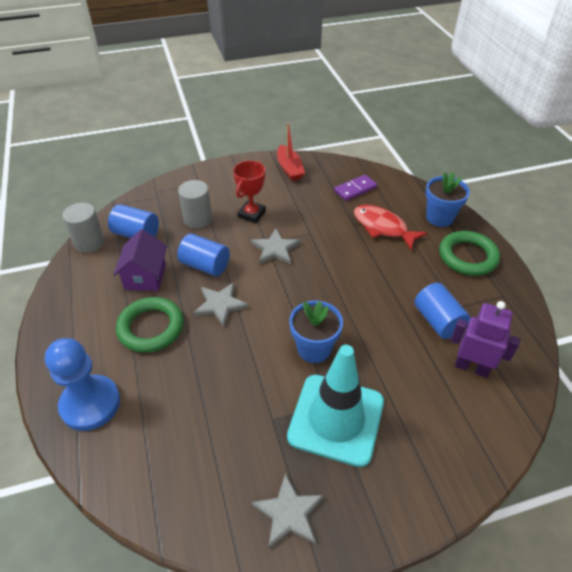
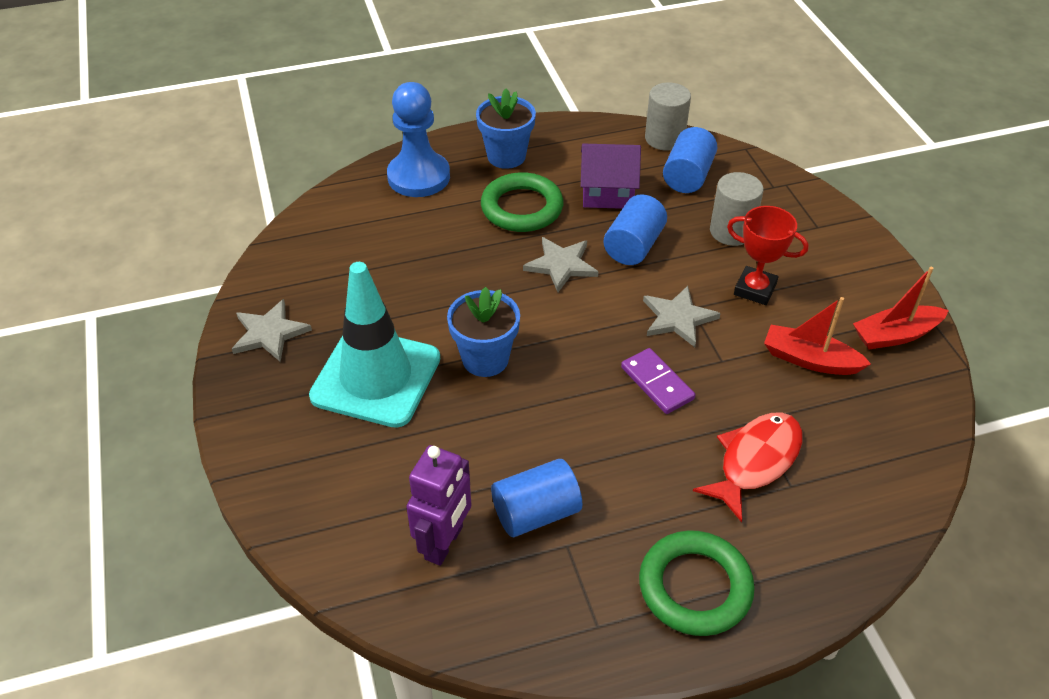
camera: 90 degrees right, 0 degrees up
purple domino [334,175,377,201] -> purple domino moved to [621,348,696,414]
blue flower pot [425,172,470,227] -> blue flower pot moved to [476,89,536,169]
none -> red boat [764,297,871,375]

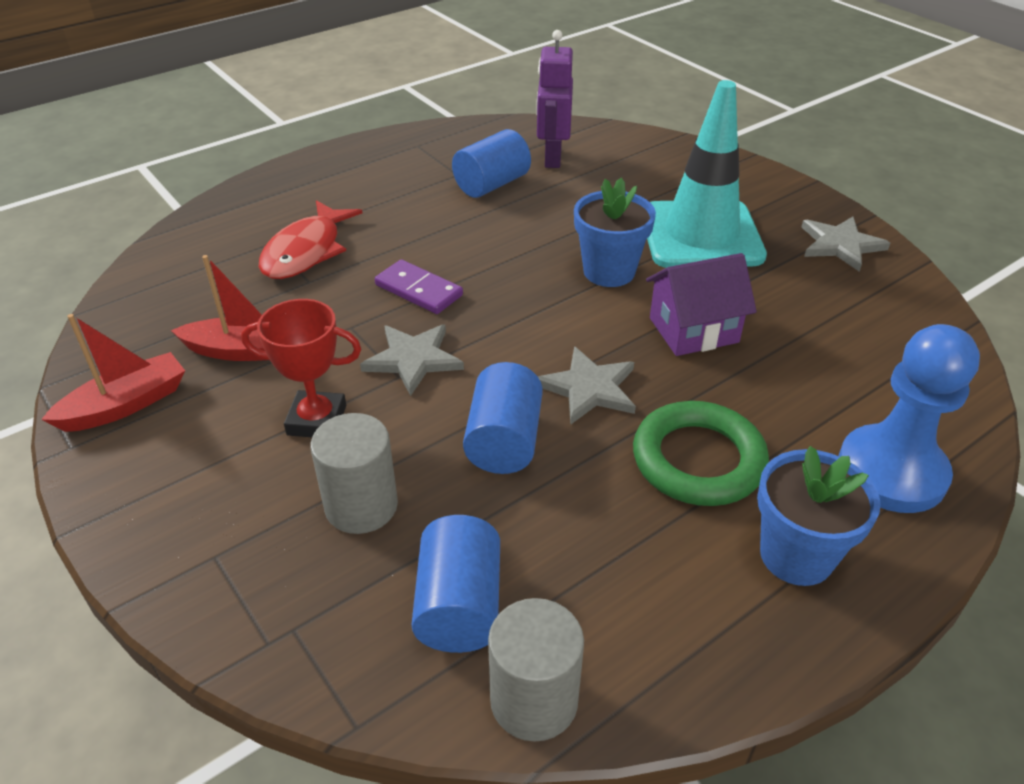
camera: 160 degrees right, 5 degrees down
purple house [581,144,641,209] -> purple house moved to [646,253,757,356]
green ring [639,530,755,636] -> none

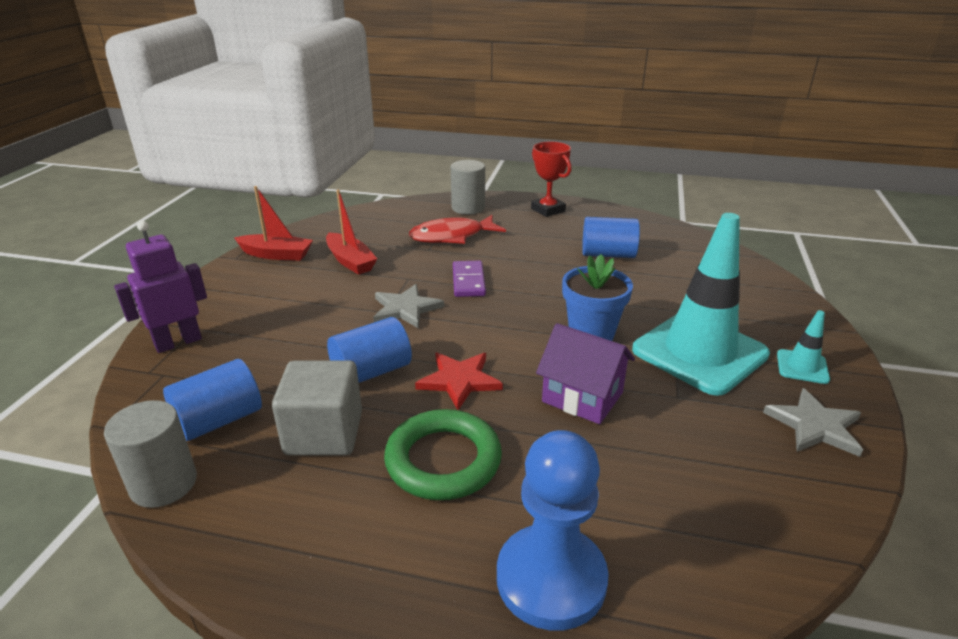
camera: 50 degrees right, 10 degrees down
red trophy [241,299,361,437] -> red trophy moved to [531,141,571,217]
grey cylinder [310,413,398,534] -> grey cylinder moved to [451,160,485,214]
purple robot [536,30,573,168] -> purple robot moved to [114,221,207,353]
grey star [538,346,636,425] -> red star [415,352,503,410]
blue flower pot [757,446,881,586] -> none
none -> grey cube [272,360,362,456]
none -> turquoise traffic cone [777,310,830,384]

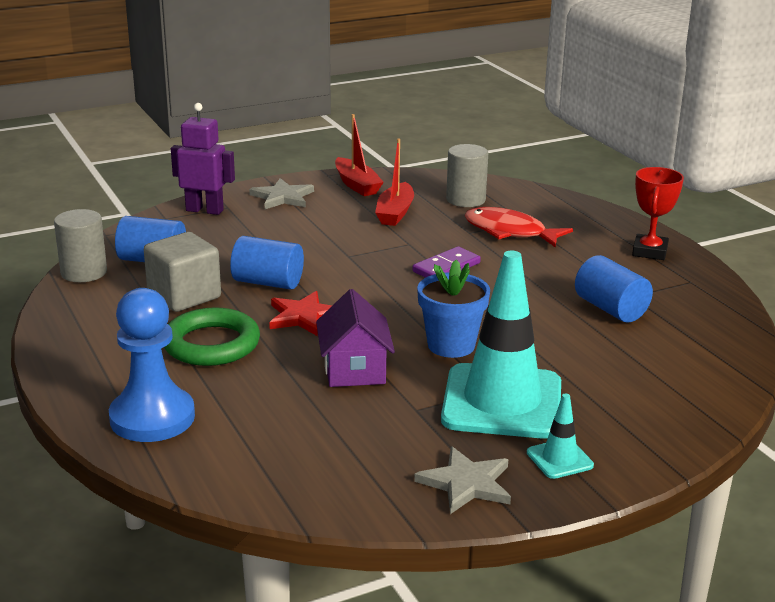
camera: 50 degrees right, 5 degrees down
grey star [373,284,444,329] -> grey star moved to [249,178,314,209]
grey cylinder [451,160,485,214] -> grey cylinder moved to [446,144,488,207]

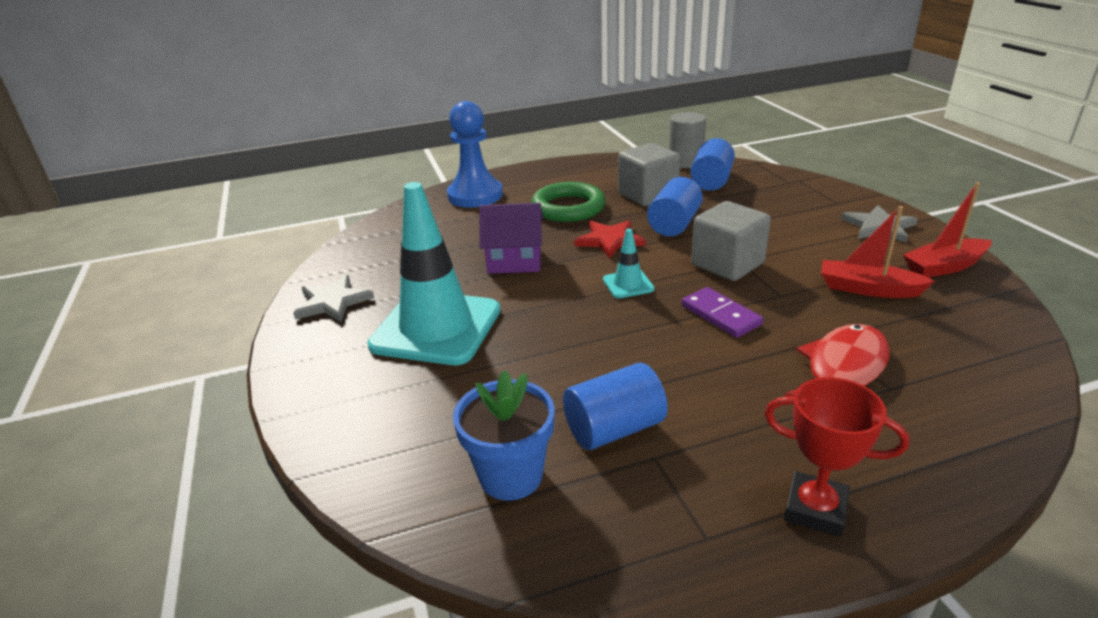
camera: 100 degrees right, 5 degrees up
purple robot [171,103,235,215] -> none
blue flower pot [417,260,490,358] -> blue flower pot moved to [453,370,555,500]
grey cylinder [446,144,488,207] -> none
turquoise traffic cone [527,394,594,479] -> turquoise traffic cone moved to [603,229,655,298]
none -> grey cube [691,201,771,281]

